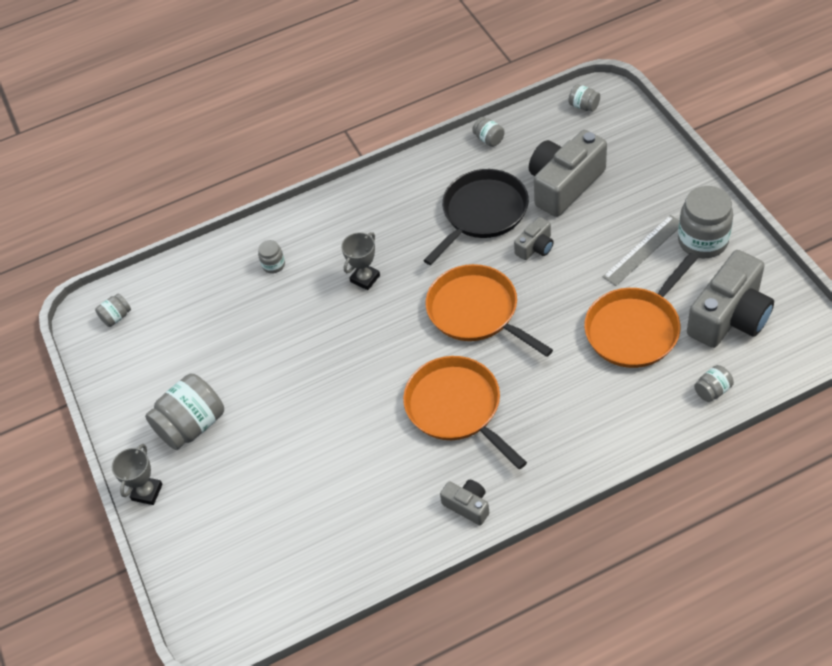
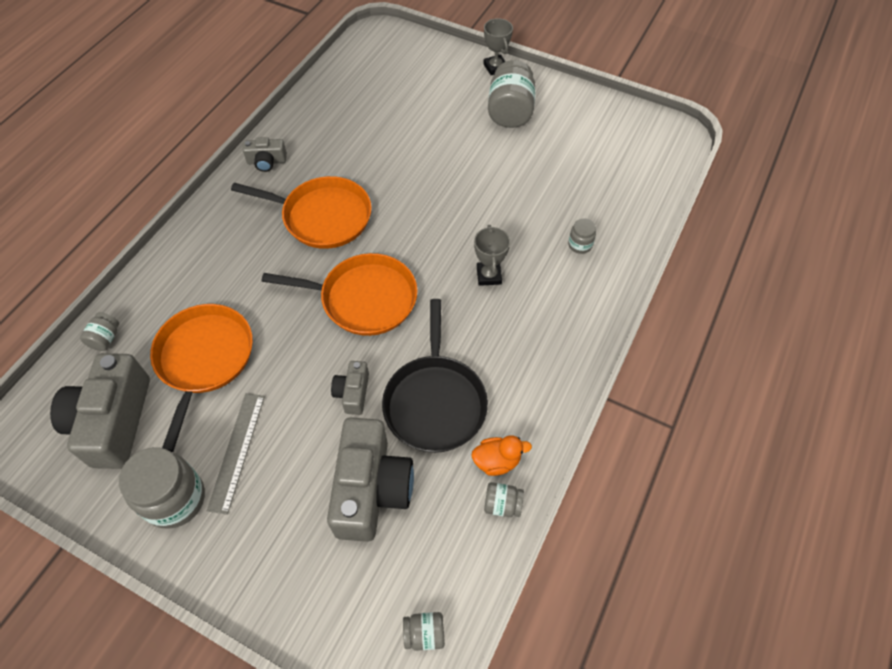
camera: 135 degrees right, 5 degrees up
grey jar [95,293,131,327] -> none
none -> orange duck [472,435,532,476]

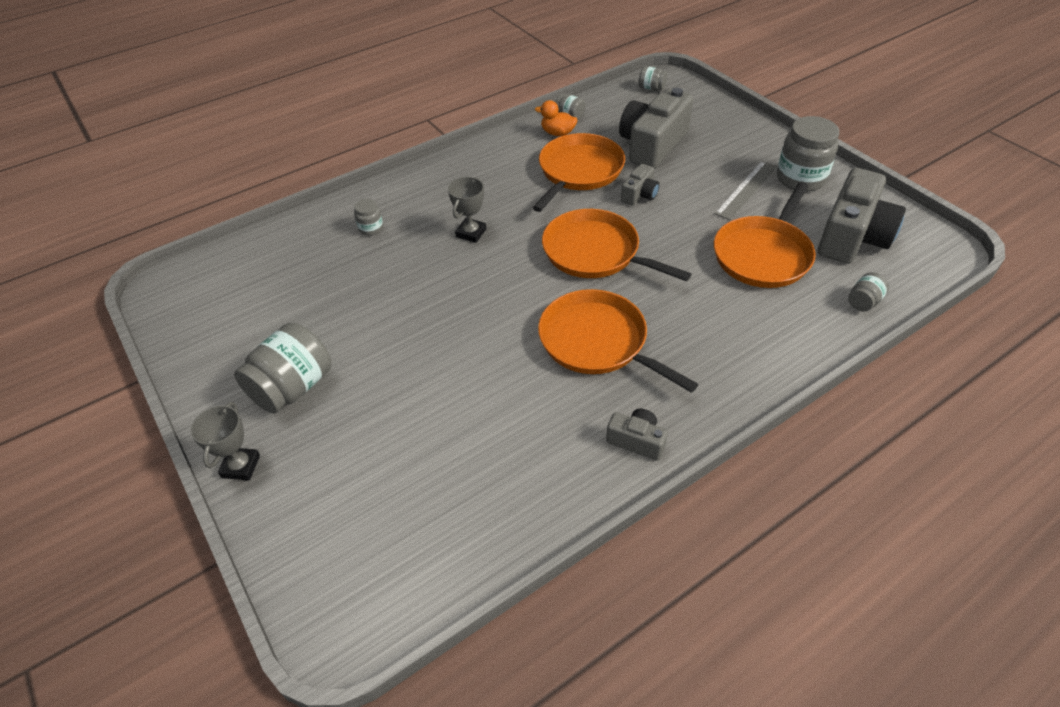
camera: 150 degrees left, 10 degrees down
black pan [382,299,488,453] -> orange pan [532,133,625,212]

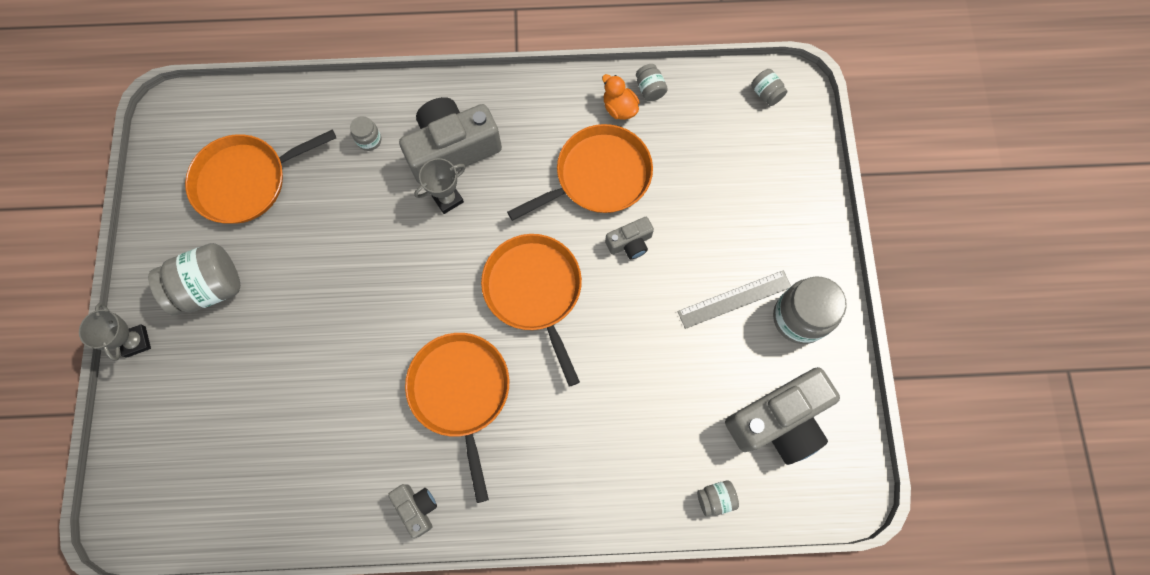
camera: 30 degrees right, 25 degrees up
grey trophy [191,402,260,480] -> grey trophy turned 60 degrees counterclockwise [79,303,151,361]
grey camera [619,88,694,169] -> grey camera moved to [399,97,502,184]
orange pan [714,182,816,288] -> orange pan moved to [185,129,336,224]

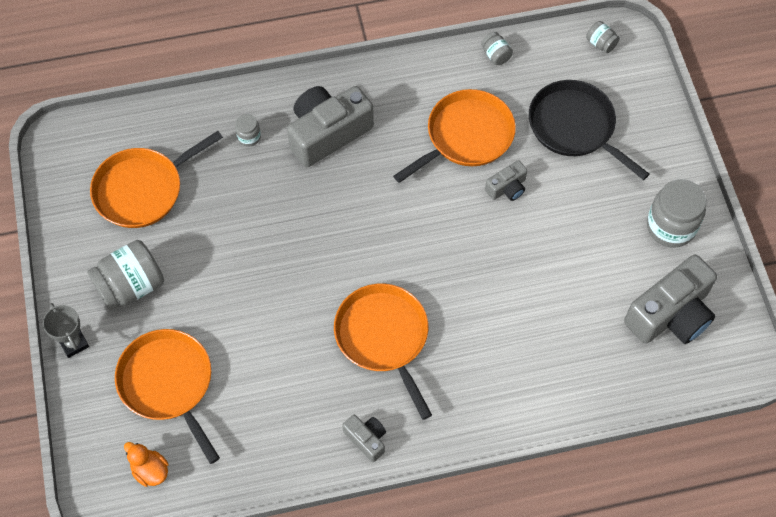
camera: 10 degrees left, 10 degrees down
grey trophy [414,158,466,214] -> none
orange pan [481,234,582,387] -> orange pan moved to [115,329,220,464]
orange duck [602,74,640,120] -> orange duck moved to [124,442,169,487]
grey ruler [677,270,791,329] -> none
grey jar [697,480,739,516] -> none
none -> black pan [529,80,650,180]

